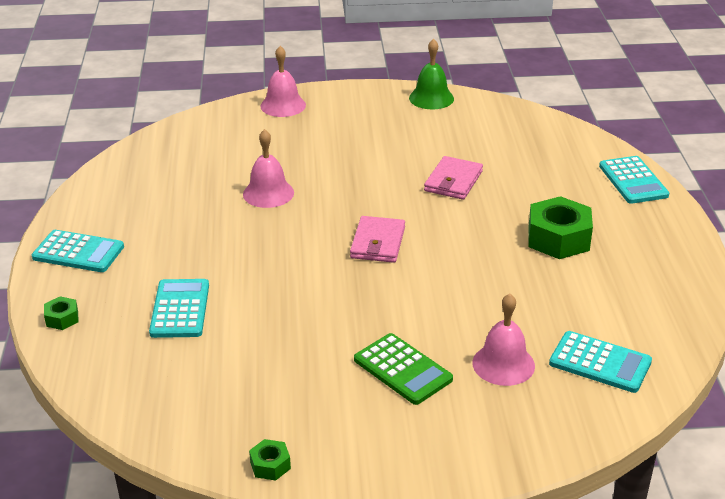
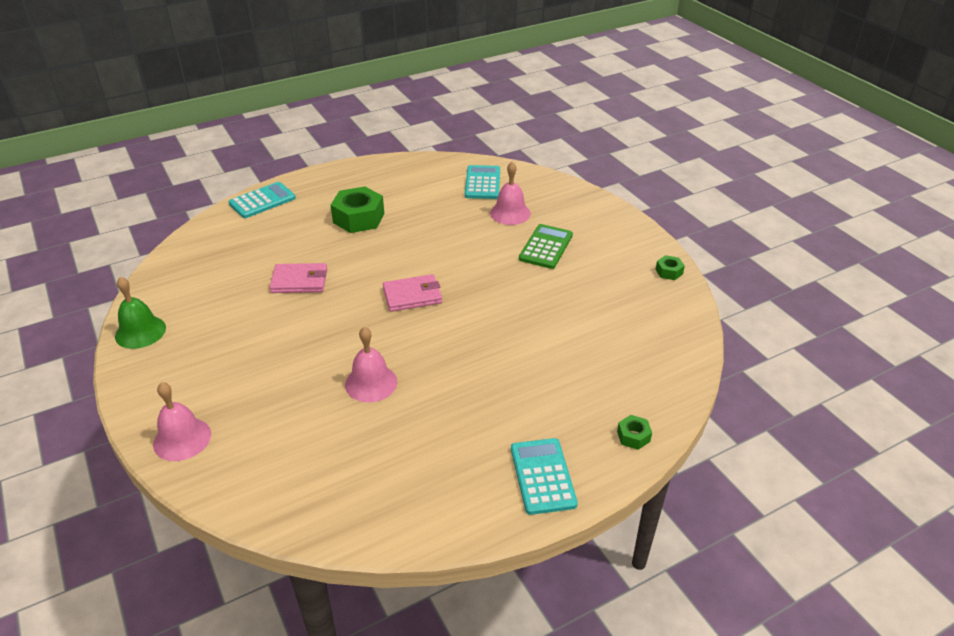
camera: 115 degrees left, 5 degrees up
turquoise calculator [149,279,209,338] -> none

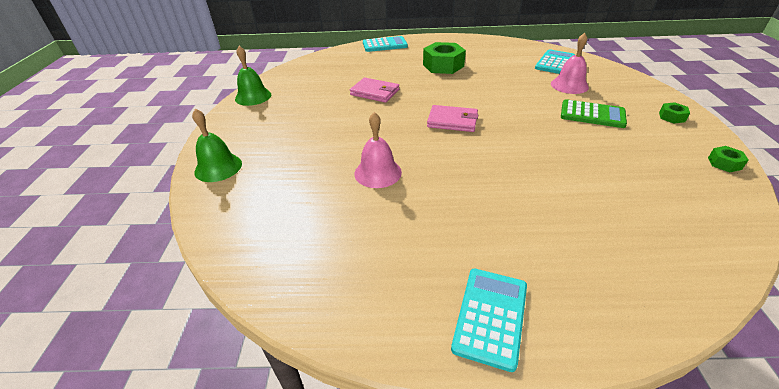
camera: 30 degrees right, 0 degrees up
pink bell [153,382,211,461] -> green bell [192,109,242,182]
green calculator [519,224,573,269] -> green calculator turned 60 degrees clockwise [561,99,627,128]
green nut [617,415,652,450] -> green nut moved to [659,102,690,124]

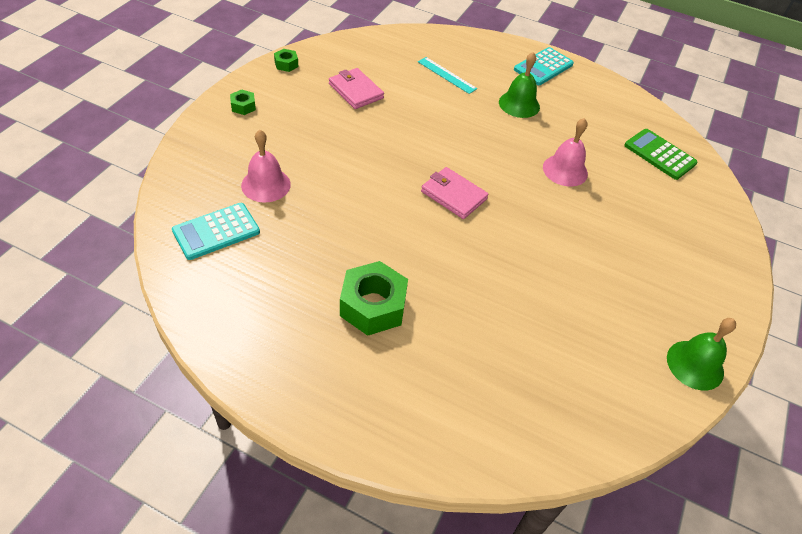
camera: 160 degrees left, 10 degrees up
green bell [192,109,242,182] -> green bell moved to [499,52,540,118]
pink wallet [350,77,399,103] -> pink wallet moved to [329,68,384,109]
turquoise calculator [363,36,408,52] -> none
green calculator [561,99,627,128] -> green calculator moved to [624,129,698,180]
none -> turquoise ruler [418,57,477,94]

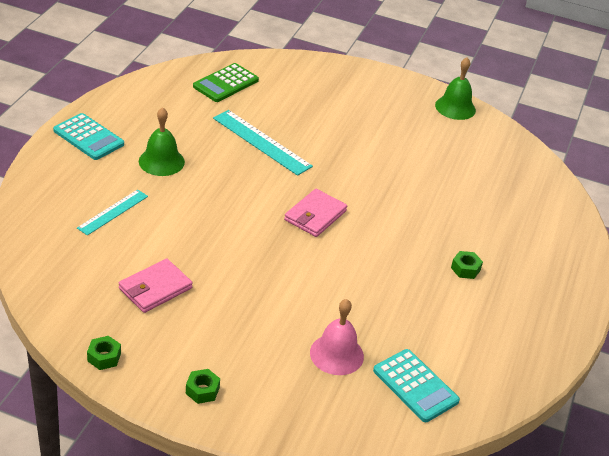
camera: 95 degrees left, 10 degrees down
green nut [340,261,408,336] -> green nut [451,251,483,279], size x0.48
pink bell [543,118,588,187] -> turquoise ruler [213,110,313,176]

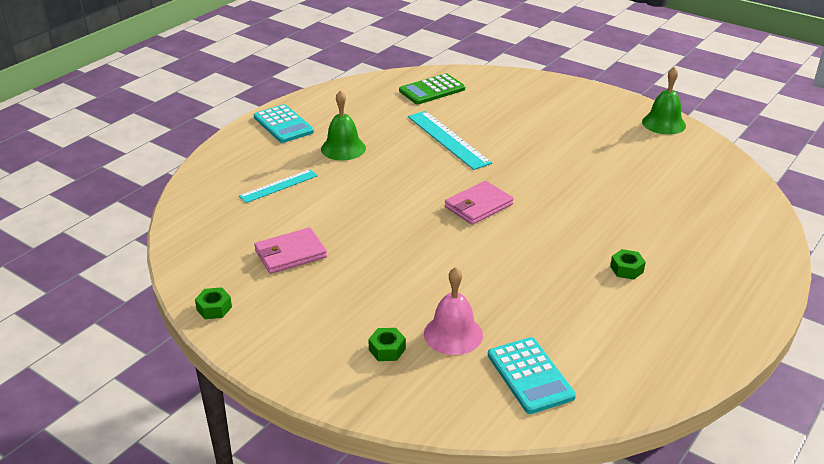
camera: 20 degrees right, 5 degrees down
green nut [186,369,220,404] -> green nut moved to [368,328,406,361]

